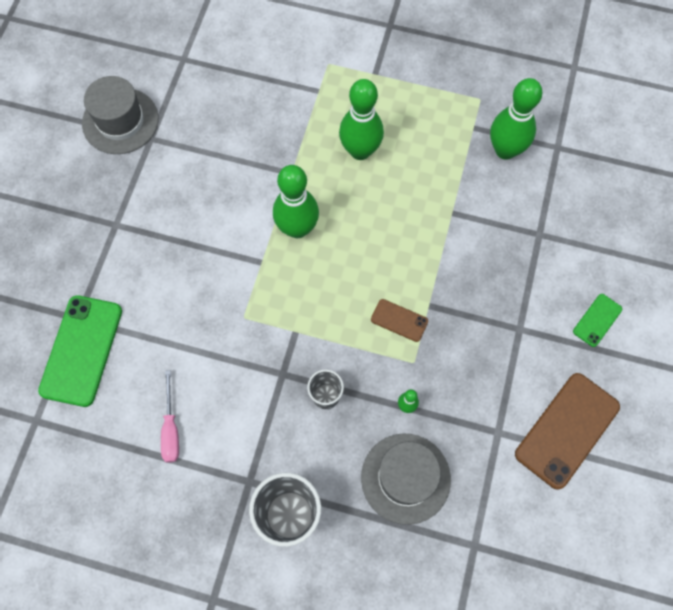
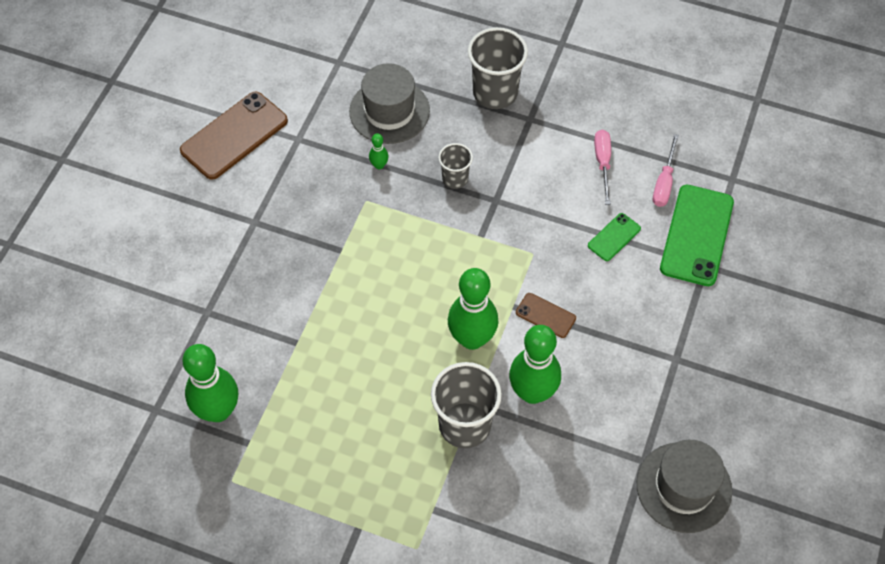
camera: 175 degrees left, 10 degrees down
green bowling pin [339,79,384,160] -> green bowling pin moved to [509,325,561,404]
brown phone [371,299,428,342] -> brown phone moved to [516,293,576,338]
green phone [573,294,622,347] -> green phone moved to [588,213,641,261]
none -> grey cup [431,362,502,448]
none -> pink screwdriver [653,134,679,207]

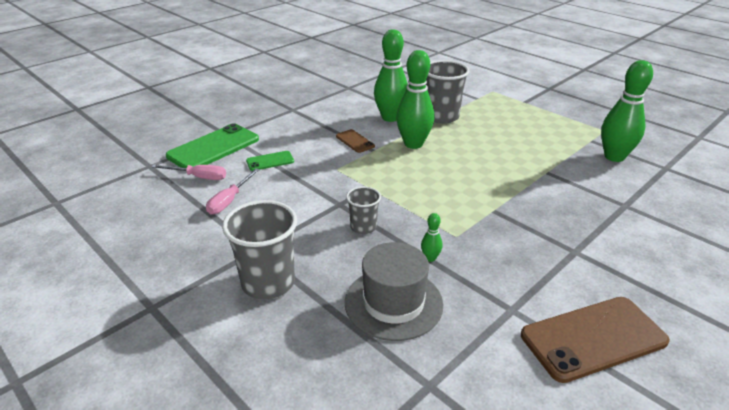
camera: 155 degrees left, 25 degrees down
grey hat [637,440,732,533] -> none
pink screwdriver [653,134,679,207] -> pink screwdriver turned 60 degrees clockwise [152,165,226,180]

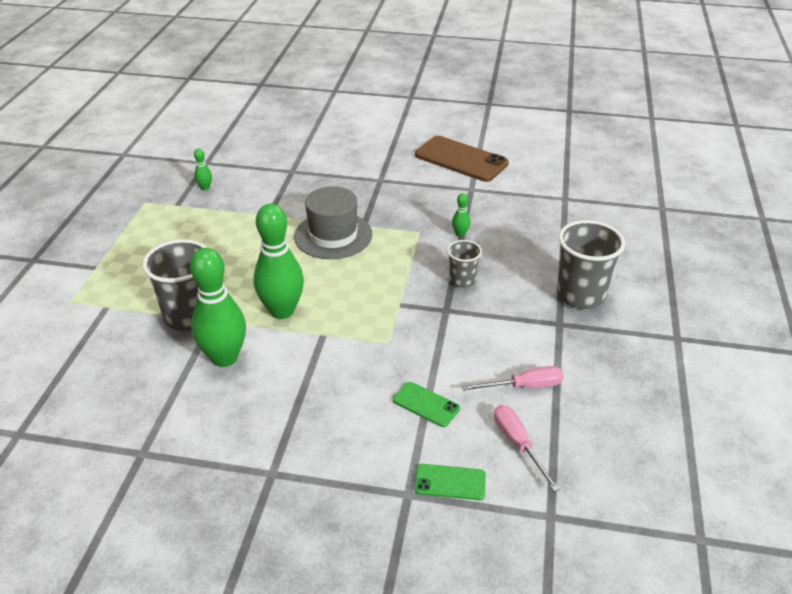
camera: 125 degrees left, 5 degrees up
green phone [166,123,259,168] -> green phone [414,464,486,500], size x0.50
brown phone [336,129,375,153] -> none
grey hat [345,242,443,341] -> grey hat moved to [294,186,372,259]
green bowling pin [601,60,653,162] -> green bowling pin [194,149,212,190], size x0.43

